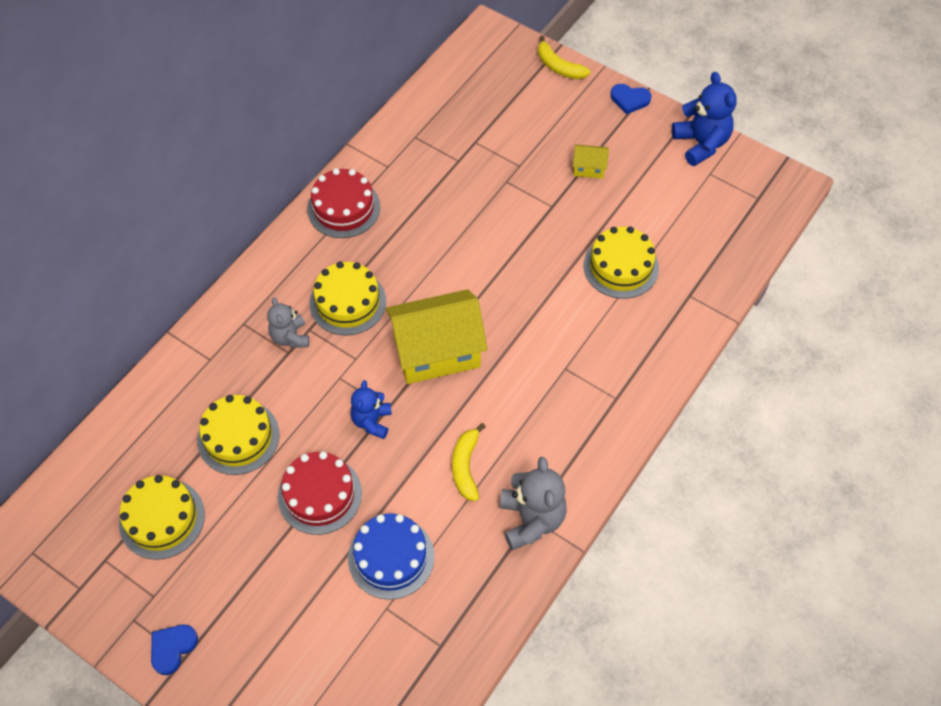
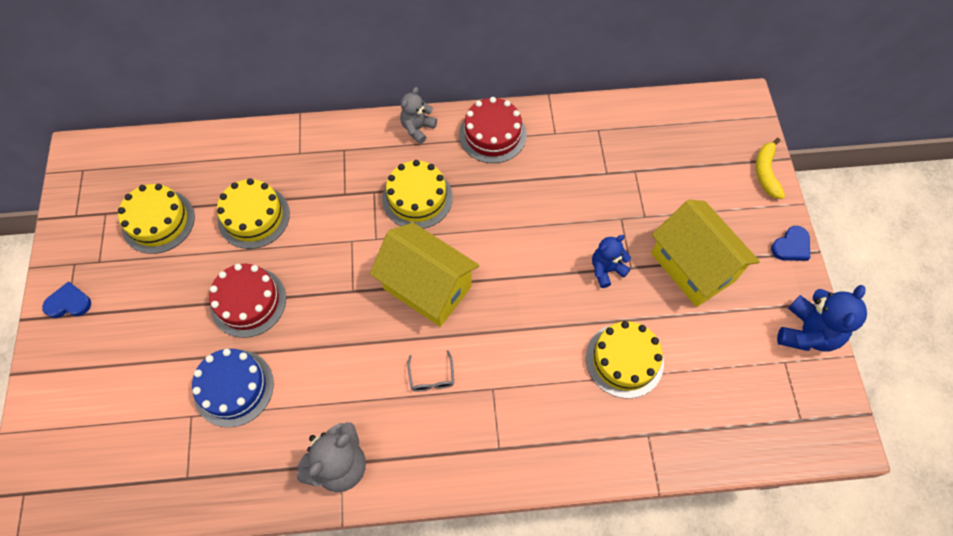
camera: 50 degrees right, 5 degrees up
grey teddy bear [267,297,309,348] -> grey teddy bear moved to [400,87,437,144]
blue teddy bear [350,380,392,439] -> blue teddy bear moved to [592,235,631,288]
yellow banana [452,423,486,501] -> none
yellow house [573,144,609,179] -> yellow house [651,200,760,307], size x2.30
blue heart [610,84,651,114] -> blue heart turned 105 degrees counterclockwise [771,226,810,261]
none -> grey glasses [407,350,454,392]

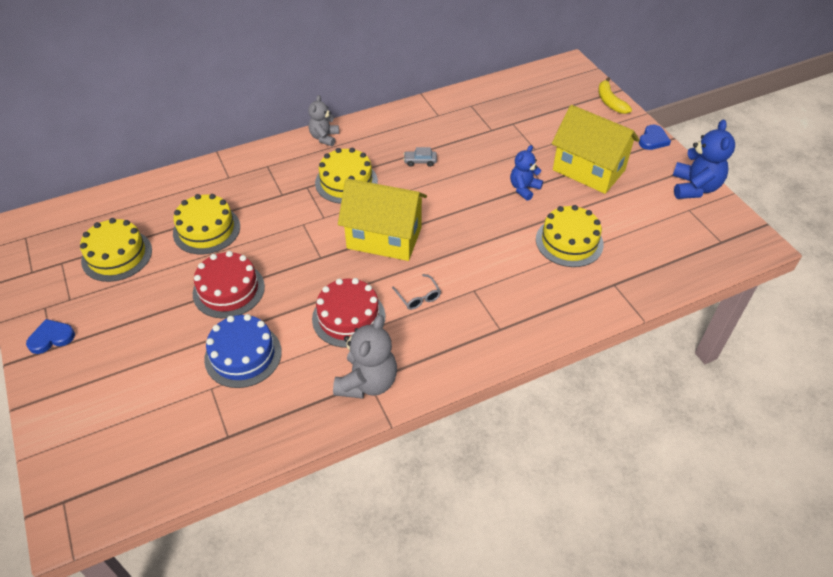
camera: 20 degrees left, 15 degrees down
red cake [459,97,527,163] -> red cake moved to [312,278,385,348]
none -> grey car [403,147,437,167]

